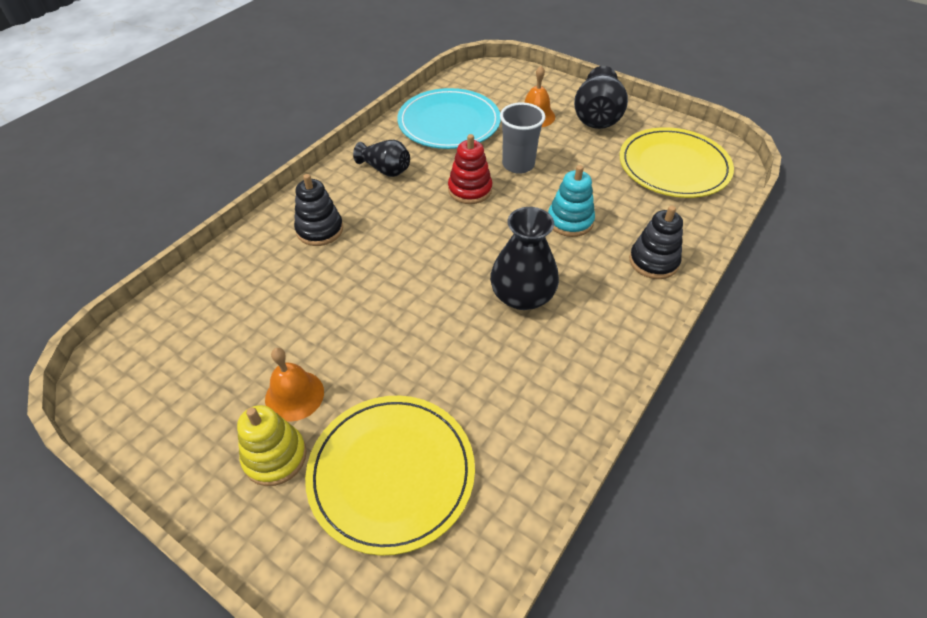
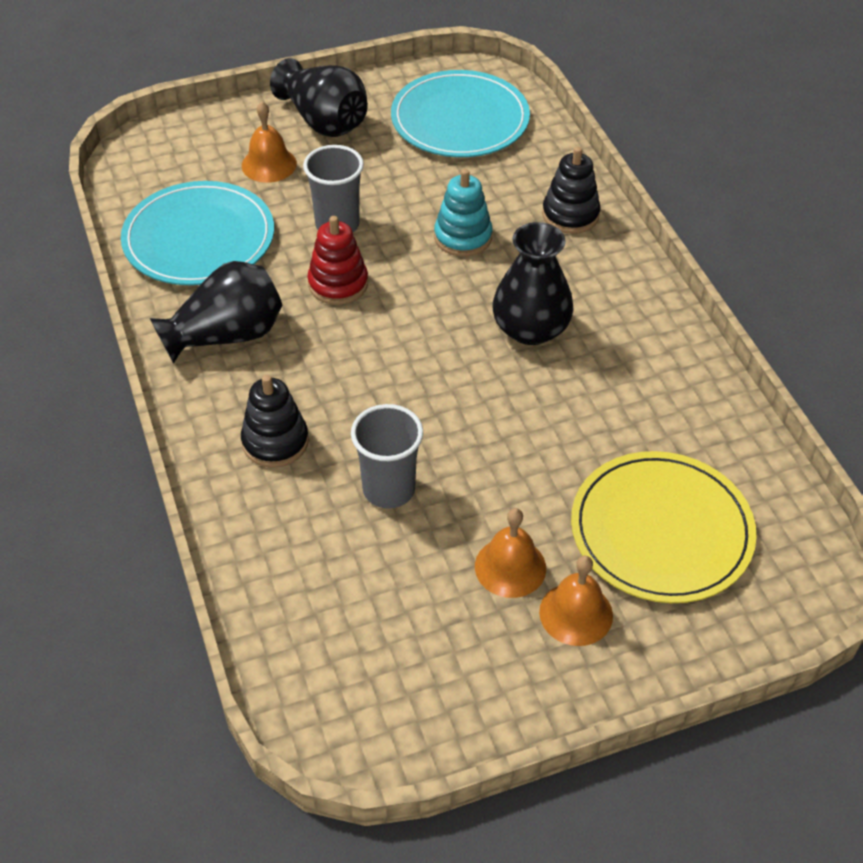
camera: 55 degrees left, 0 degrees up
yellow stacking toy [237,405,307,486] -> orange bell [539,556,613,646]
black vase [353,140,410,177] -> black vase [150,261,282,364], size x1.55
yellow plate [620,127,734,198] -> turquoise plate [391,70,530,157]
none -> grey cup [351,404,423,508]

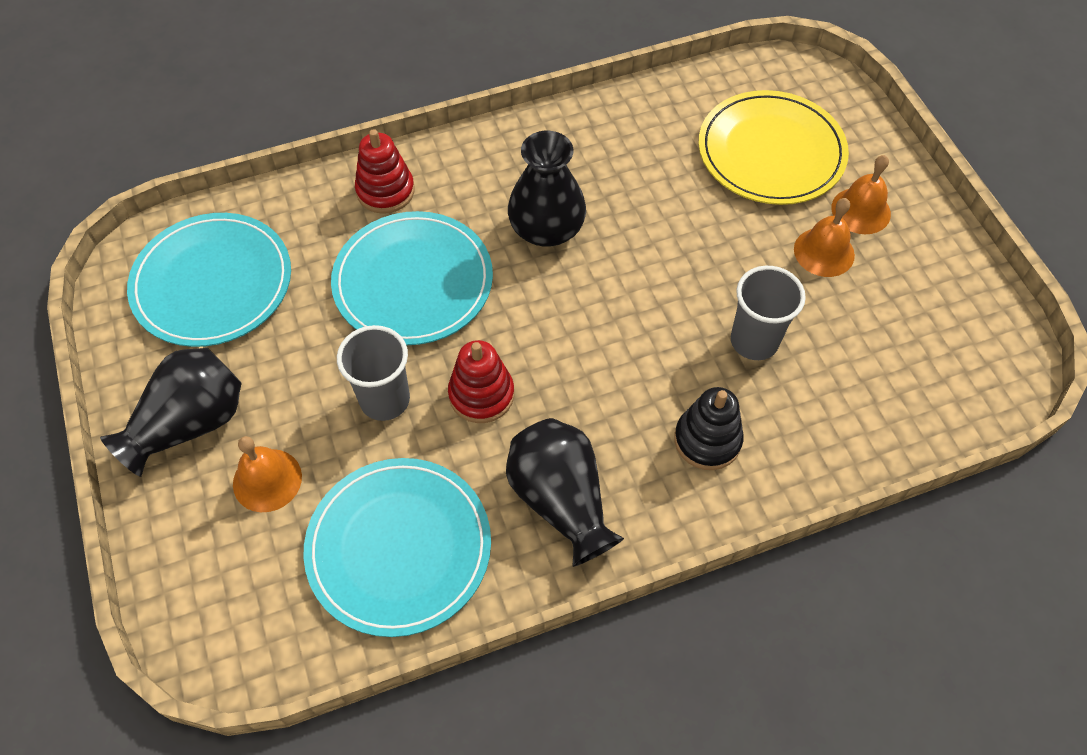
camera: 90 degrees left, 10 degrees up
turquoise stacking toy [434,169,493,257] -> turquoise plate [331,211,493,345]
black stacking toy [542,147,600,234] -> red stacking toy [355,129,414,214]

